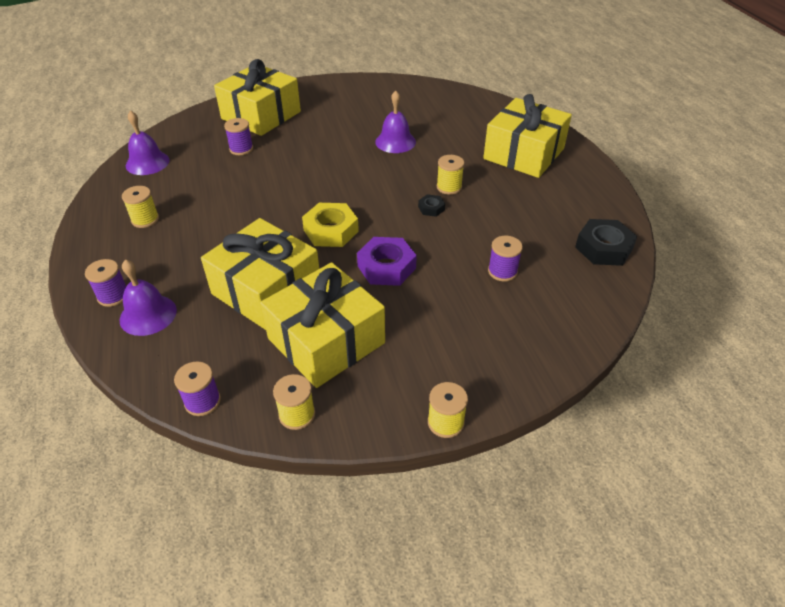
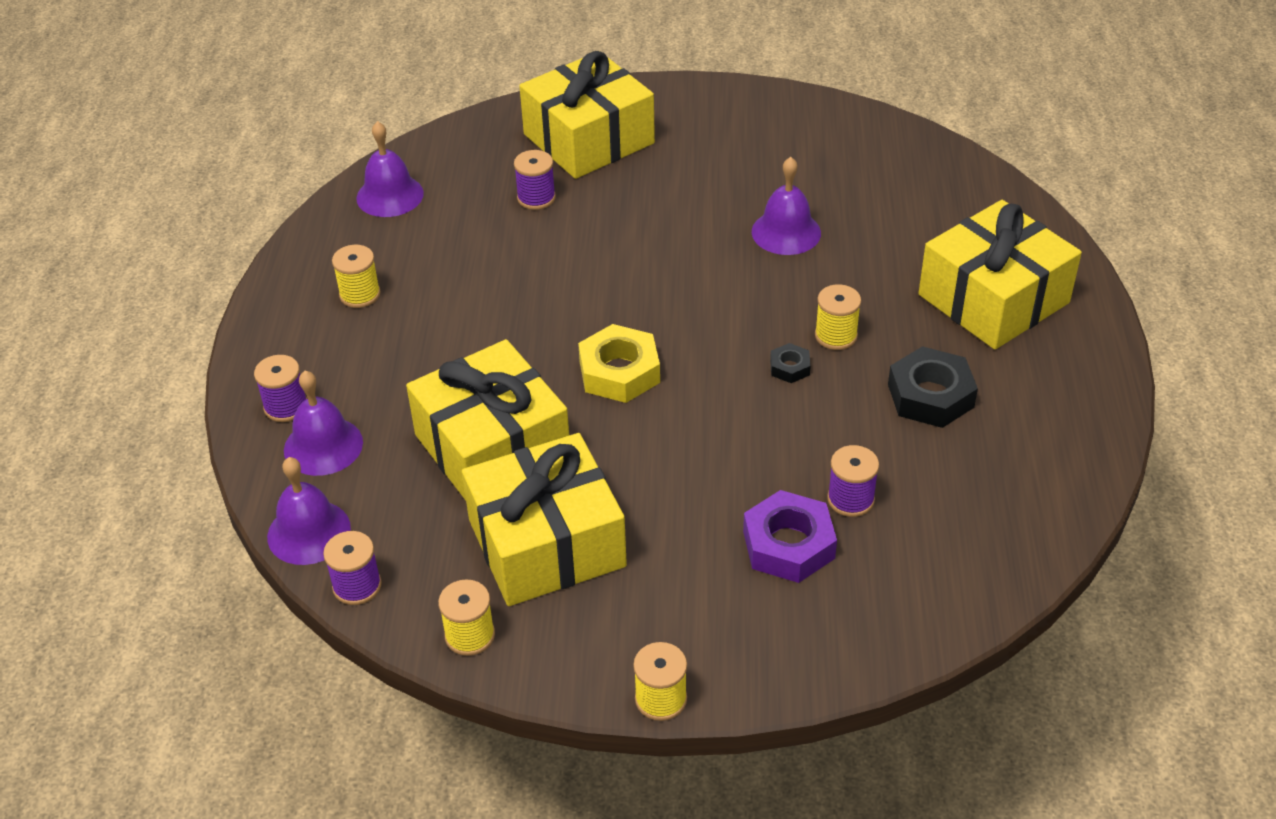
camera: 20 degrees right, 0 degrees up
purple nut [357,237,417,286] -> purple nut moved to [743,490,837,583]
black nut [575,219,638,266] -> black nut moved to [888,346,978,428]
none -> purple bell [267,457,351,565]

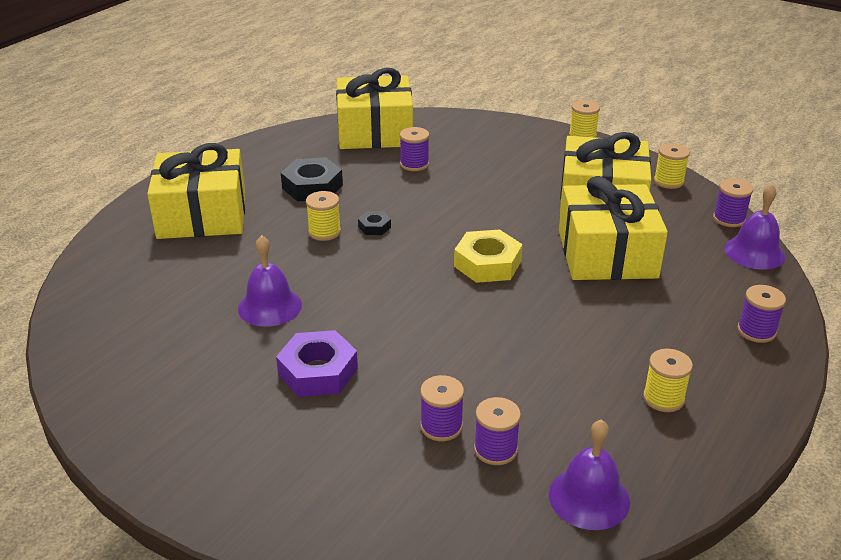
camera: 150 degrees left, 10 degrees down
purple bell [284,371,363,476] -> none
yellow gift [519,51,655,179] -> yellow gift moved to [336,68,413,149]
purple nut [743,490,837,583] -> purple nut moved to [276,330,358,397]
none -> purple spool [474,397,521,465]

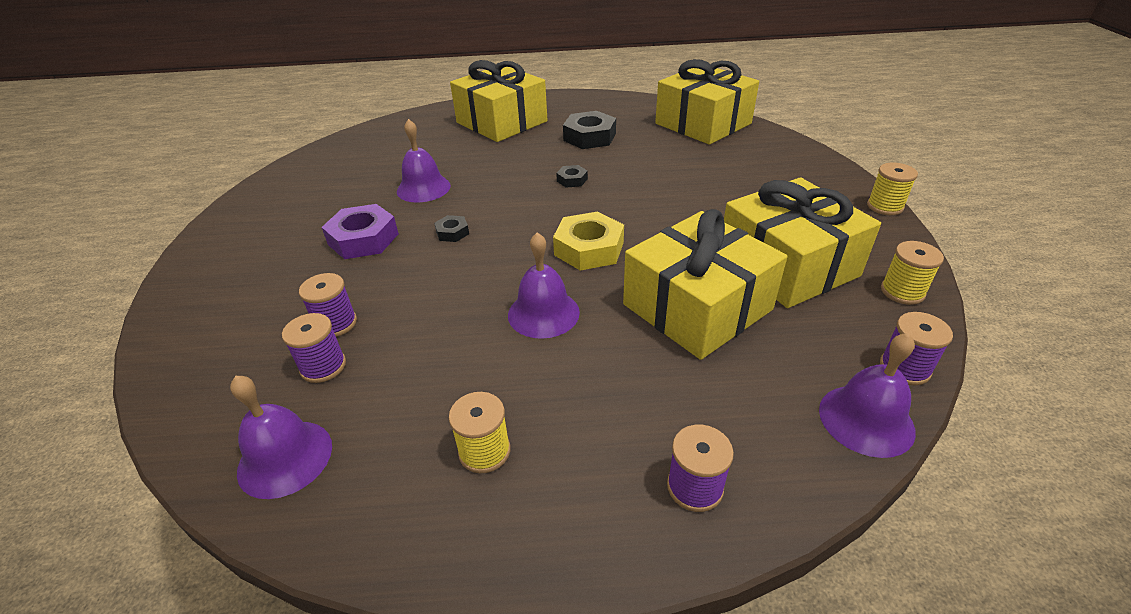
camera: 55 degrees right, 5 degrees up
yellow spool [306,191,341,241] -> none
purple spool [400,127,429,171] -> none
none -> black nut [434,215,469,242]
none -> purple bell [508,232,580,339]

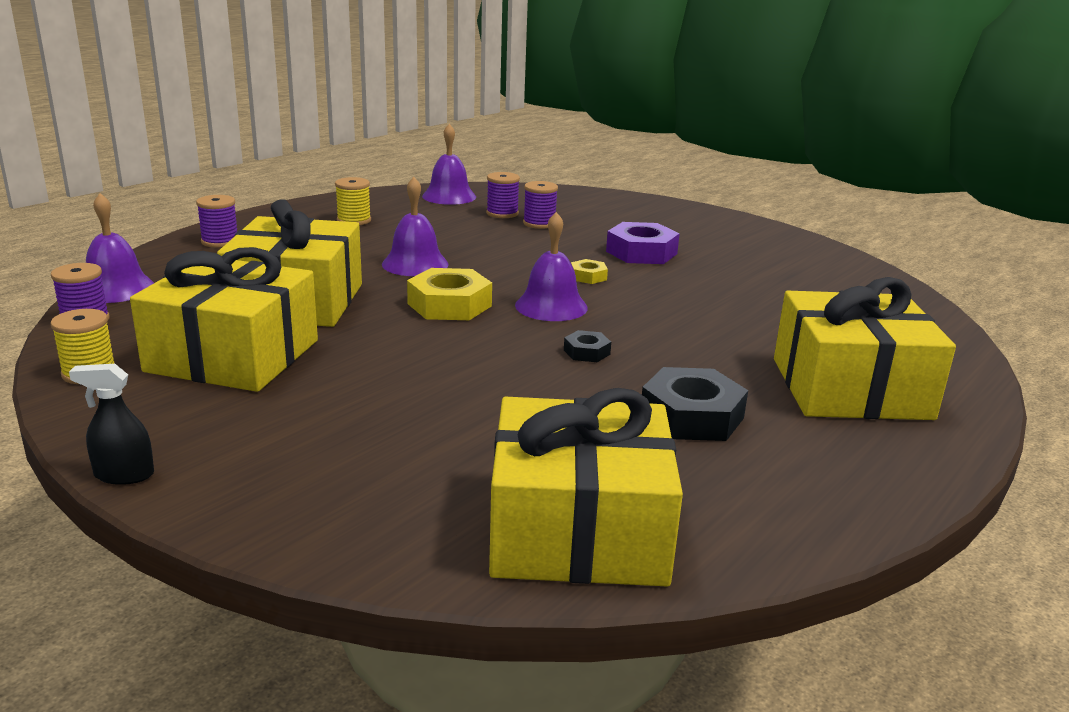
camera: 130 degrees right, 15 degrees down
purple bell [397,119,451,203] -> purple bell moved to [515,212,588,321]
black nut [434,215,469,242] -> yellow nut [571,259,608,284]
yellow spool [867,163,918,215] -> black spray bottle [69,364,154,485]

